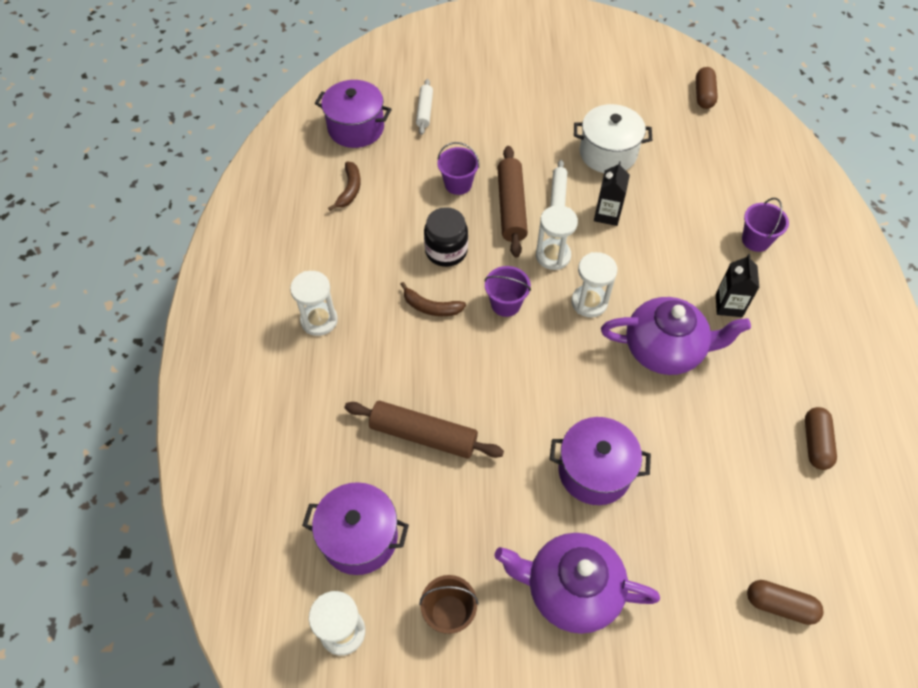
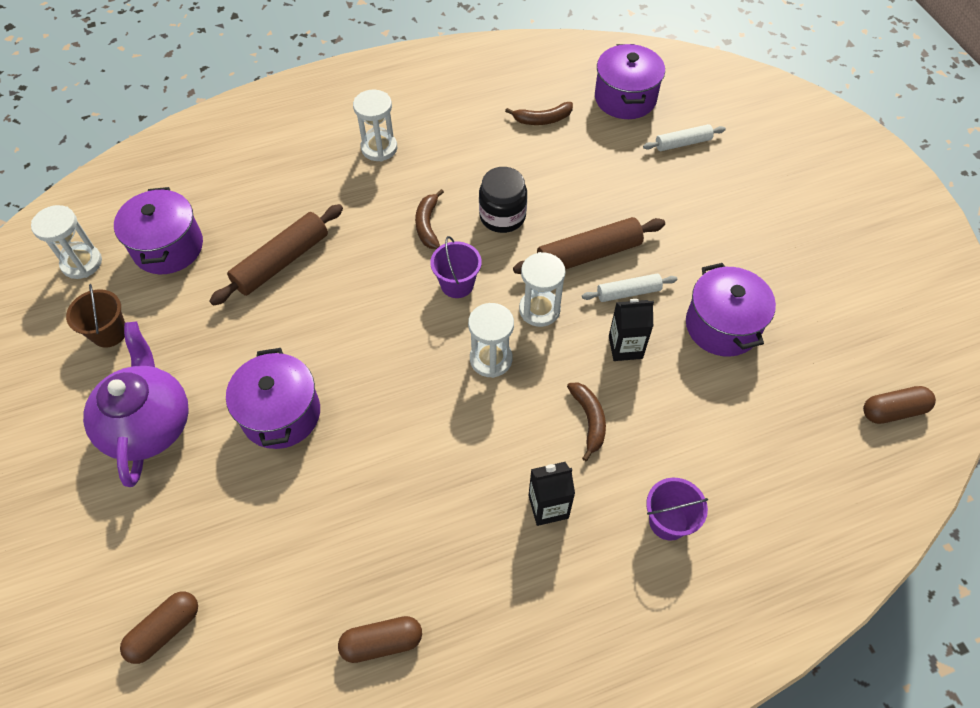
camera: 70 degrees right, 0 degrees up
brown rolling pin [345,401,504,459] -> brown rolling pin turned 45 degrees clockwise [209,204,343,306]
purple bucket [438,142,479,195] -> none
white pot [574,104,652,173] -> purple pot [686,263,776,357]
purple teapot [601,297,751,375] -> none
brown capsule [747,580,824,625] -> brown capsule turned 45 degrees clockwise [120,592,198,664]
none -> brown banana [567,382,606,461]

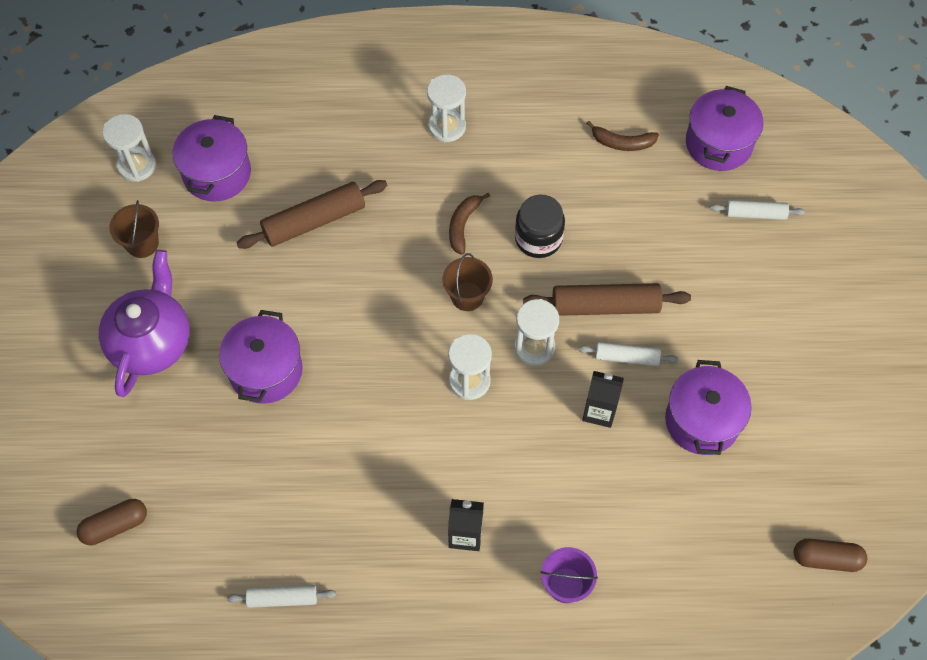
camera: 20 degrees right, 5 degrees up
brown capsule [338,616,422,663] -> white rolling pin [227,585,336,608]
purple bucket [430,236,482,298] -> brown bucket [443,253,493,311]
brown banana [567,382,606,461] -> none

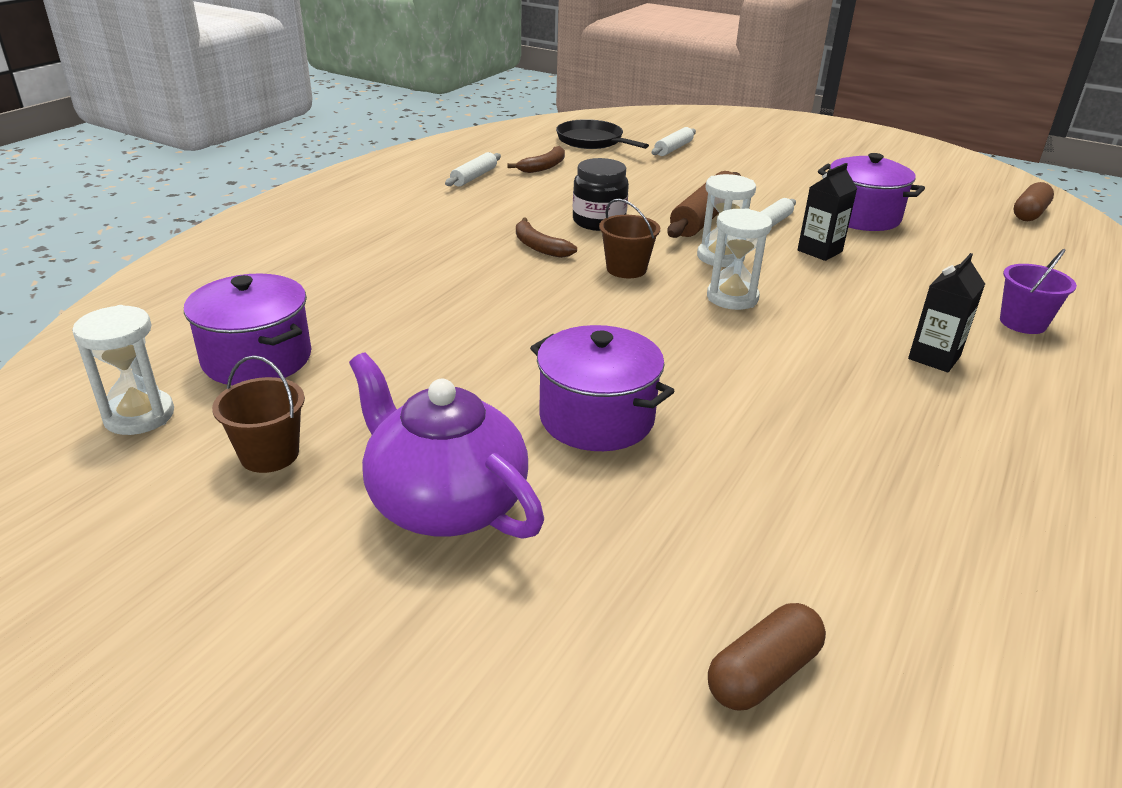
camera: 60 degrees left, 30 degrees down
brown capsule [77,499,147,545] -> brown capsule turned 45 degrees clockwise [708,603,826,710]
white rolling pin [227,585,336,608] -> white rolling pin moved to [445,152,501,187]
brown rolling pin [237,180,387,249] -> none
white hourglass [427,74,466,142] -> none
purple pot [686,86,763,171] -> black pan [556,119,649,149]

